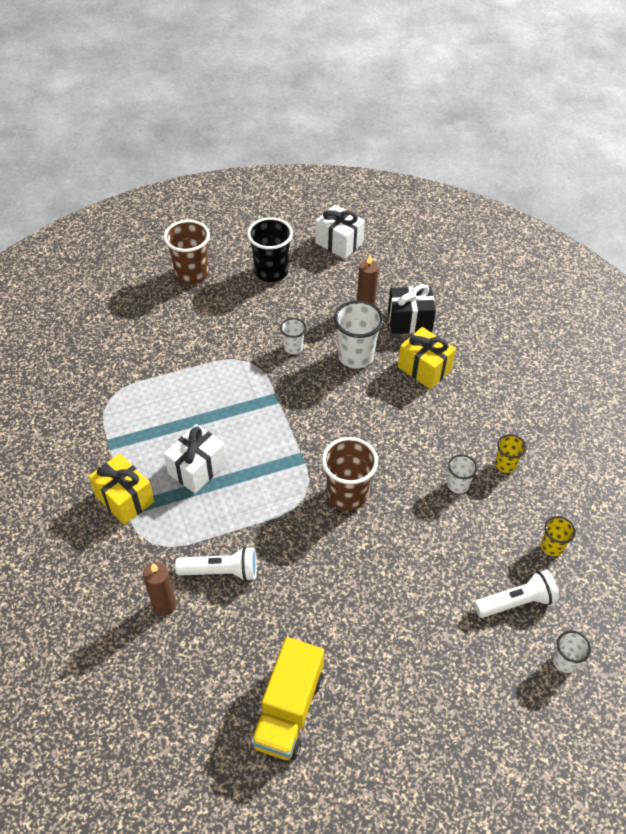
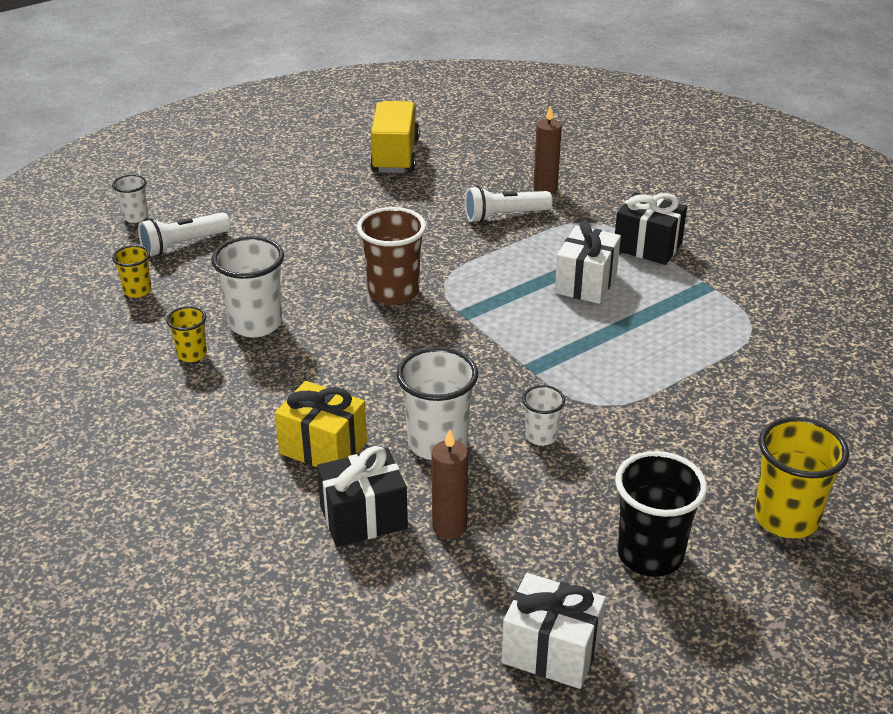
camera: 165 degrees right, 15 degrees down
yellow gift [89,454,154,525] -> black gift [615,192,687,265]
brown cup [164,220,210,285] -> yellow cup [755,417,849,538]
white cup [447,454,478,493] -> white cup [211,236,284,337], size x1.85

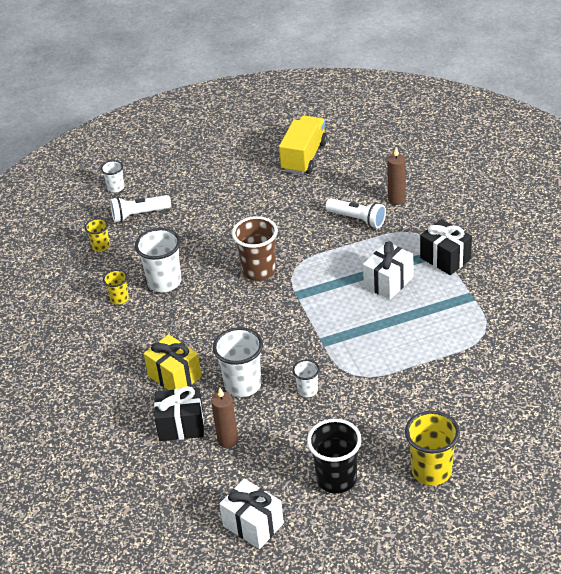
camera: 20 degrees right, 5 degrees up
white flashlight [465,186,552,223] -> white flashlight turned 150 degrees counterclockwise [325,198,386,228]

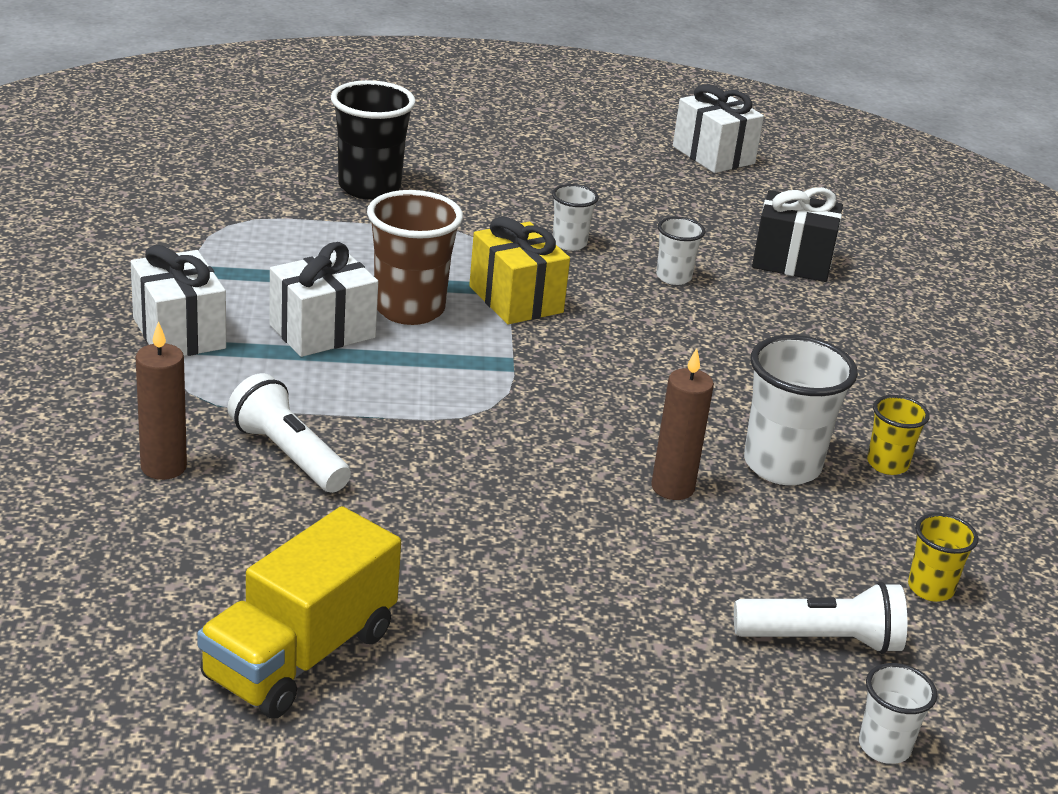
camera: 170 degrees left, 10 degrees down
yellow gift [144,334,202,390] -> yellow gift moved to [469,217,570,325]
brown candle [211,388,238,448] -> brown candle moved to [651,348,714,500]
white cup [213,327,263,397] -> white cup [656,217,705,285], size x0.54
brown cup [232,216,278,281] -> brown cup moved to [367,190,463,325]
black cup [307,419,362,494] -> black cup moved to [331,80,416,200]
yellow cup [405,411,460,486] -> none
black gift [420,219,472,275] -> white gift [131,245,226,356]

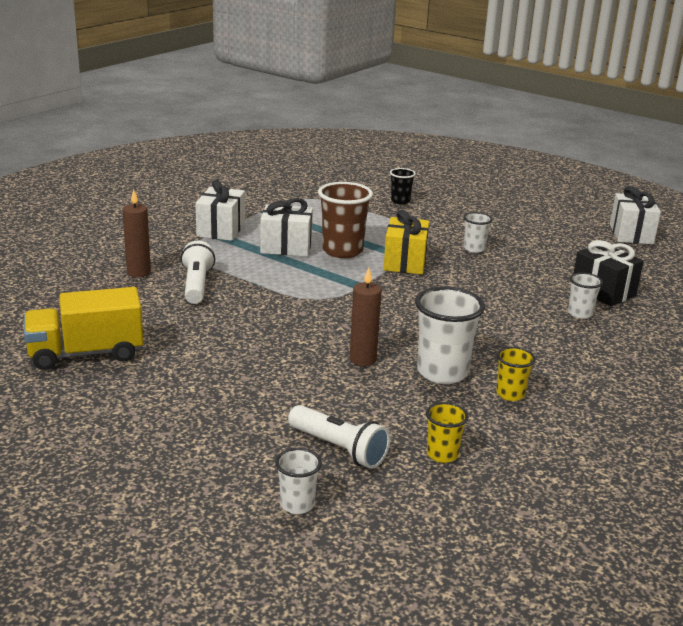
camera: 40 degrees right, 5 degrees down
black cup [331,80,416,200] -> black cup [390,168,416,204], size x0.54
white cup [656,217,705,285] -> white cup moved to [568,272,603,319]

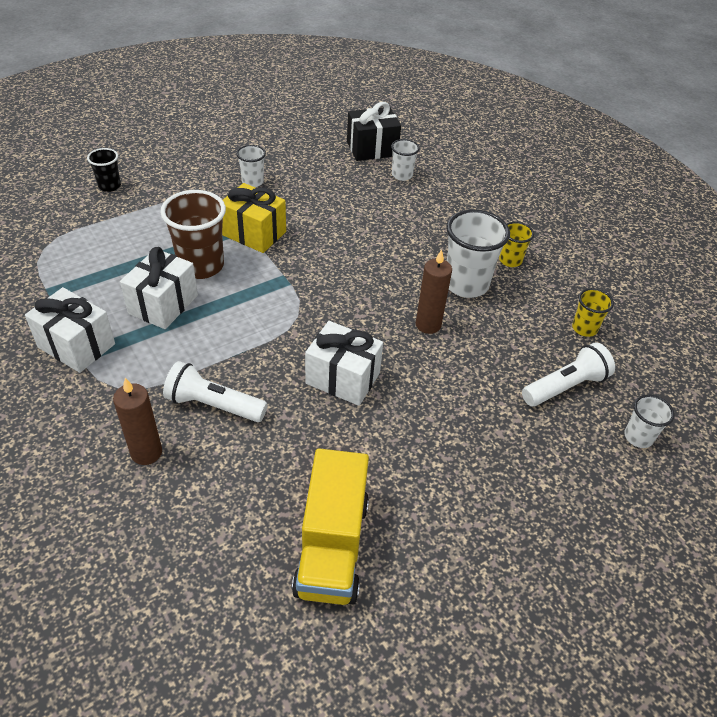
camera: 70 degrees left, 20 degrees up
white gift [610,186,661,244] -> white gift moved to [305,321,383,406]

